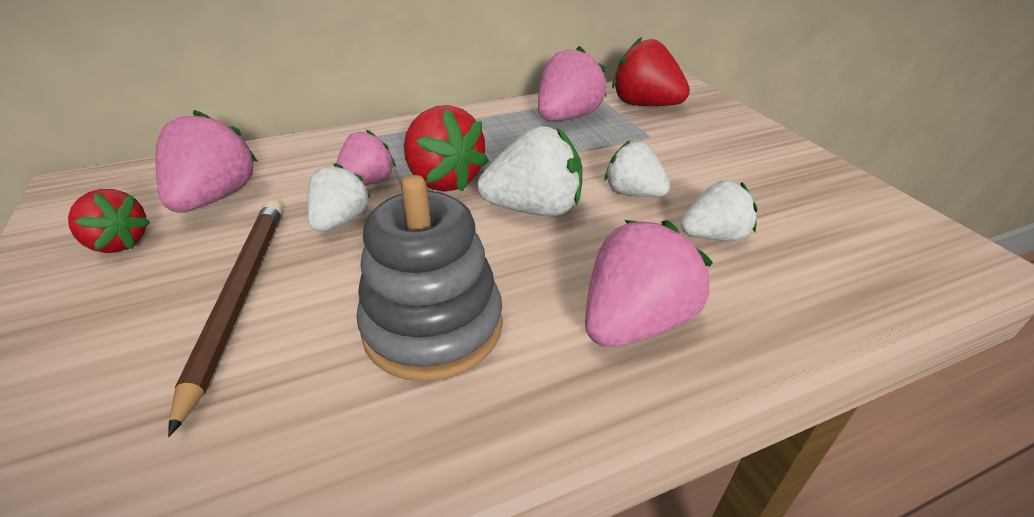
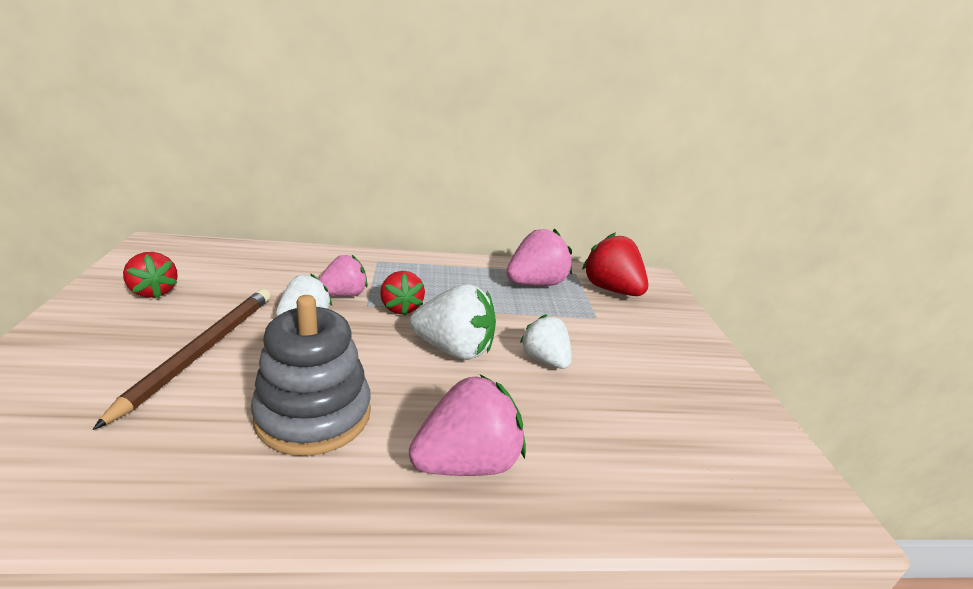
camera: 15 degrees right, 10 degrees down
pink strawberry [155,110,258,213] -> none
red strawberry [404,105,489,192] -> red strawberry [380,271,425,316], size x0.65
white strawberry [681,180,757,241] -> none

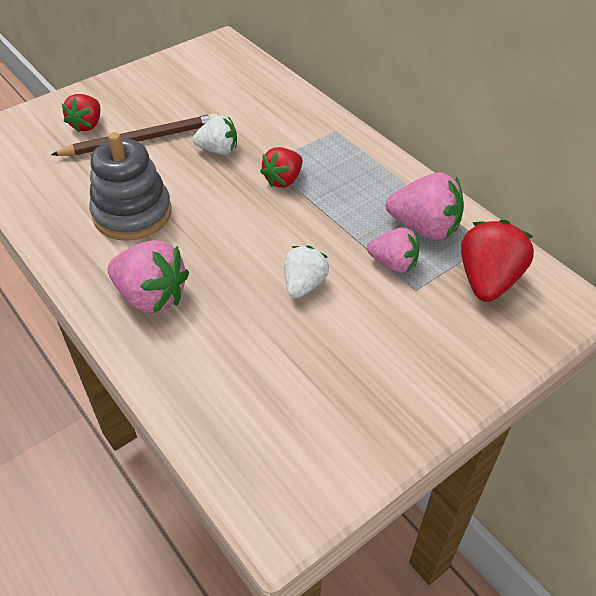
camera: 60 degrees right, 20 degrees up
red strawberry [123,252,178,298] -> red strawberry moved to [62,94,100,133]
pink strawberry [319,255,368,296] -> pink strawberry moved to [367,228,419,273]
white strawberry [410,284,496,360] -> none

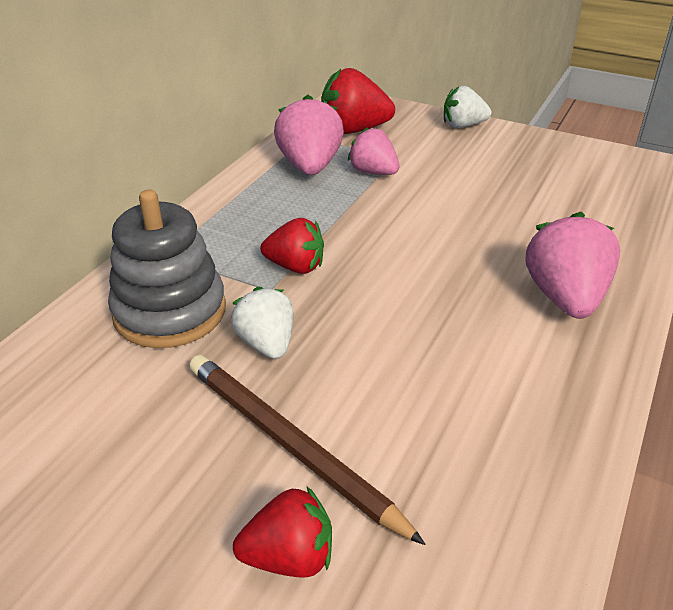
camera: 115 degrees left, 10 degrees down
grey stacking toy [89,132,172,241] -> grey stacking toy moved to [108,189,226,348]
white strawberry [284,246,329,298] -> white strawberry moved to [444,86,491,128]
pink strawberry [367,228,419,273] -> pink strawberry turned 45 degrees counterclockwise [348,127,399,175]

